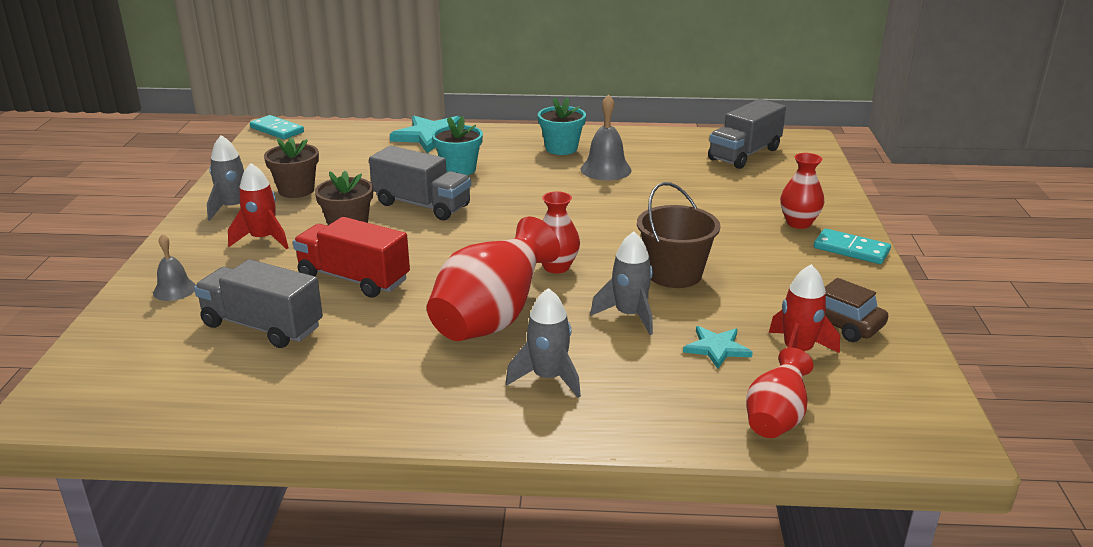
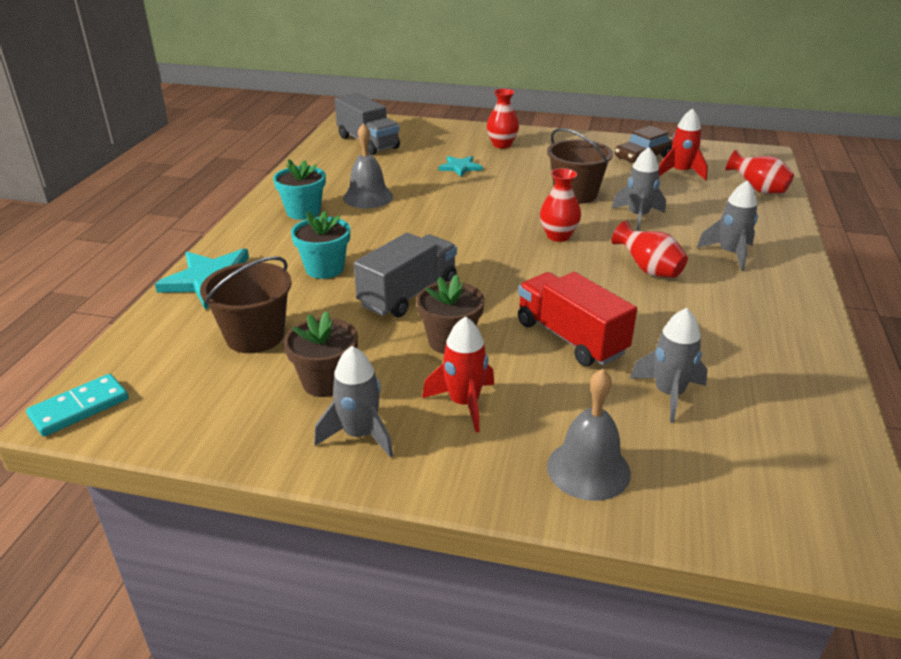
camera: 80 degrees left, 5 degrees up
grey bell [153,234,196,301] -> grey bell [547,369,631,501], size x1.57
grey truck [194,259,323,348] -> grey rocket [630,308,708,423]
red truck [293,217,410,298] -> red truck turned 105 degrees clockwise [518,272,637,366]
red vase [427,216,560,341] -> red vase [611,220,688,278], size x0.57
turquoise star [683,326,753,369] -> turquoise star moved to [439,156,483,177]
turquoise domino [814,228,891,264] -> none
none -> brown bucket [200,256,292,353]

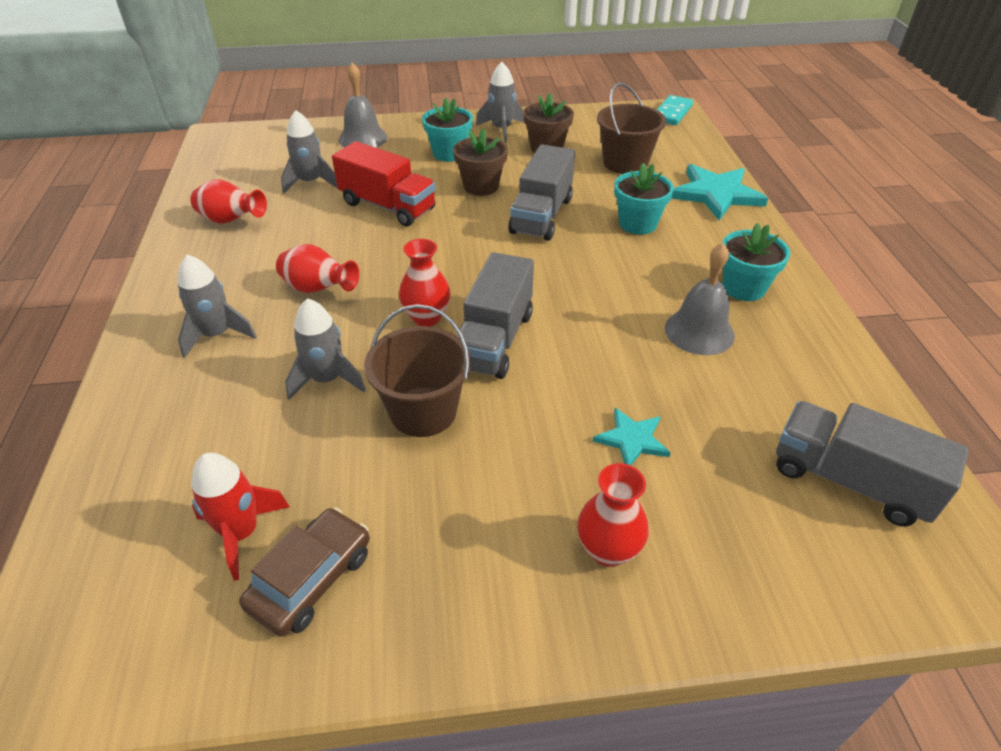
camera: 160 degrees right, 10 degrees up
red rocket [422,316,494,432] -> turquoise flower pot [422,98,473,162]
red vase [726,149,794,194] -> red vase moved to [190,179,267,224]
none -> grey truck [456,252,534,379]

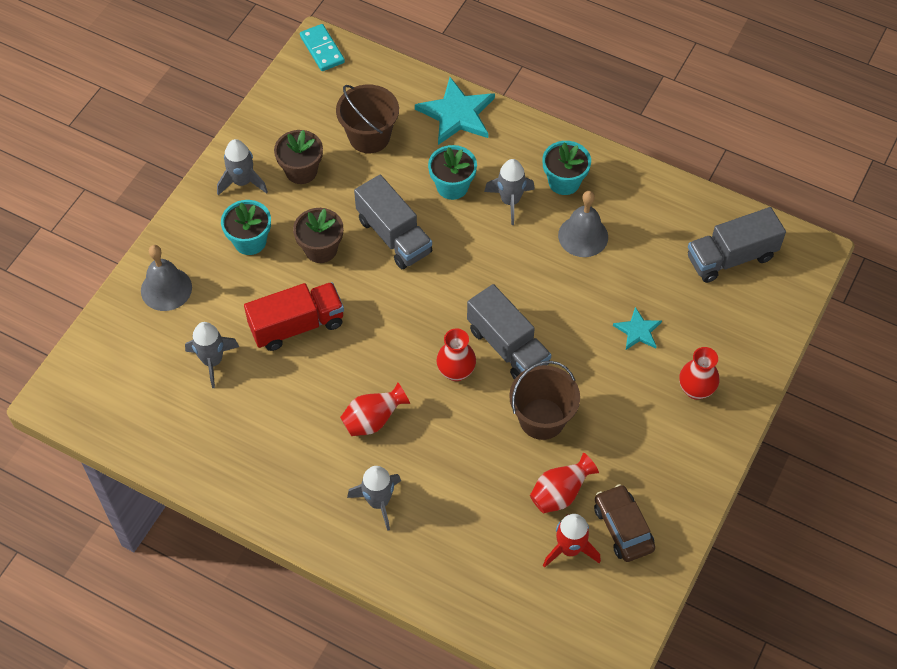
camera: 55 degrees left, 15 degrees up
red vase [190,179,267,224] -> red vase moved to [530,453,599,513]
grey rocket [285,298,366,400] -> grey rocket moved to [484,159,535,225]

